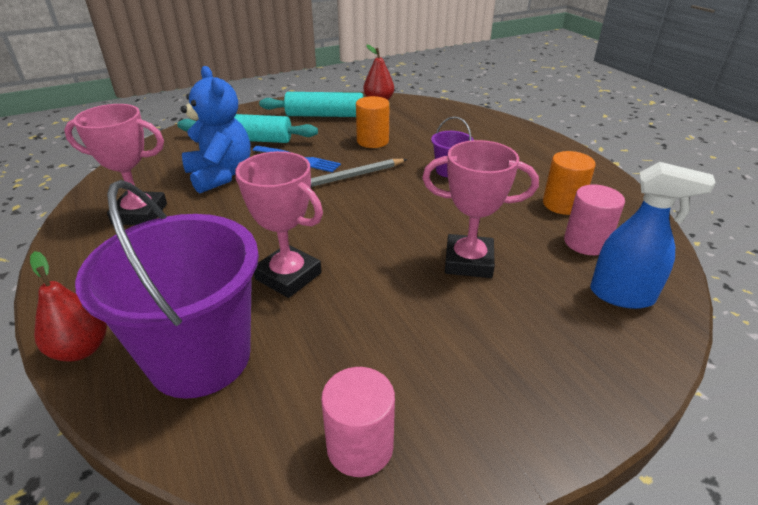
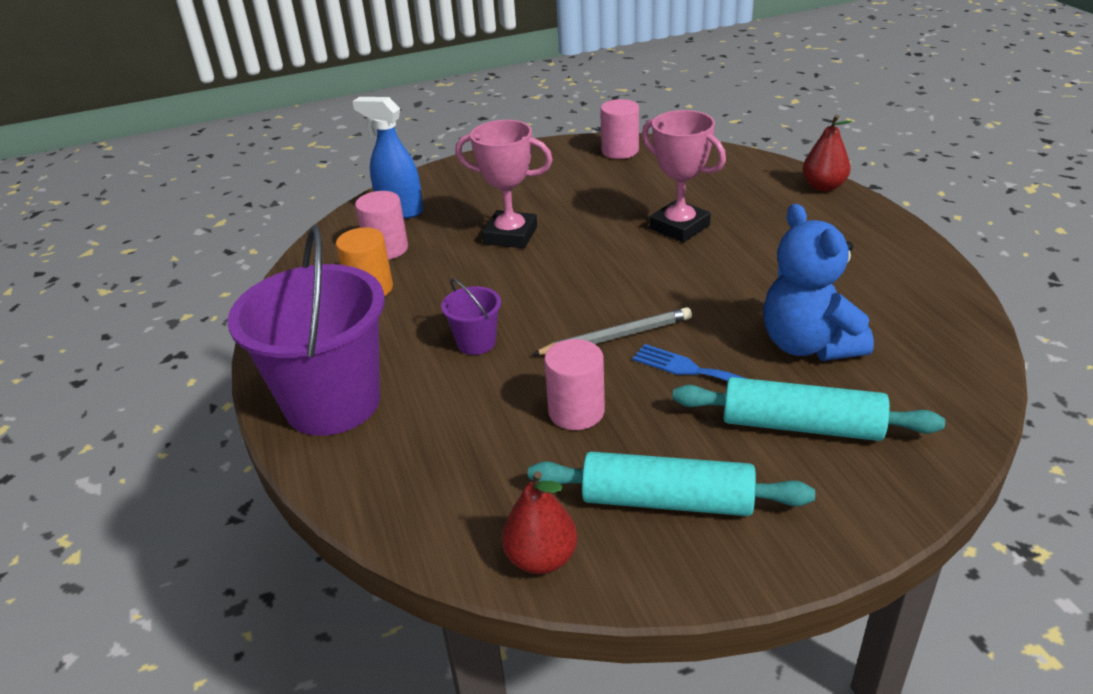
camera: 170 degrees left, 0 degrees up
pink trophy [64,104,167,225] -> none
purple bucket [75,180,259,399] -> purple bucket moved to [227,225,385,436]
orange cylinder [356,96,390,148] -> pink cylinder [544,339,605,430]

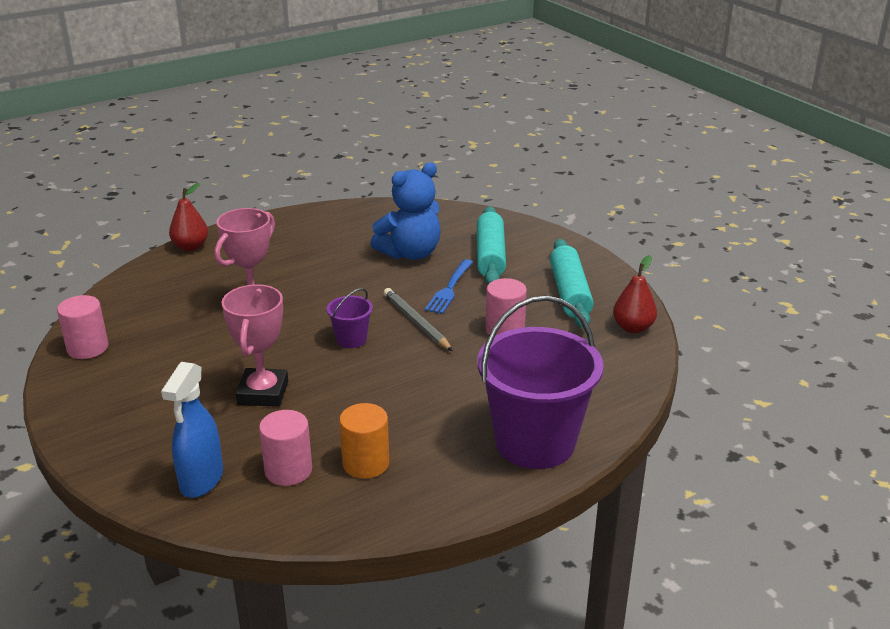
camera: 105 degrees left, 5 degrees down
purple bucket [441,278,501,355] -> purple bucket moved to [326,288,373,348]

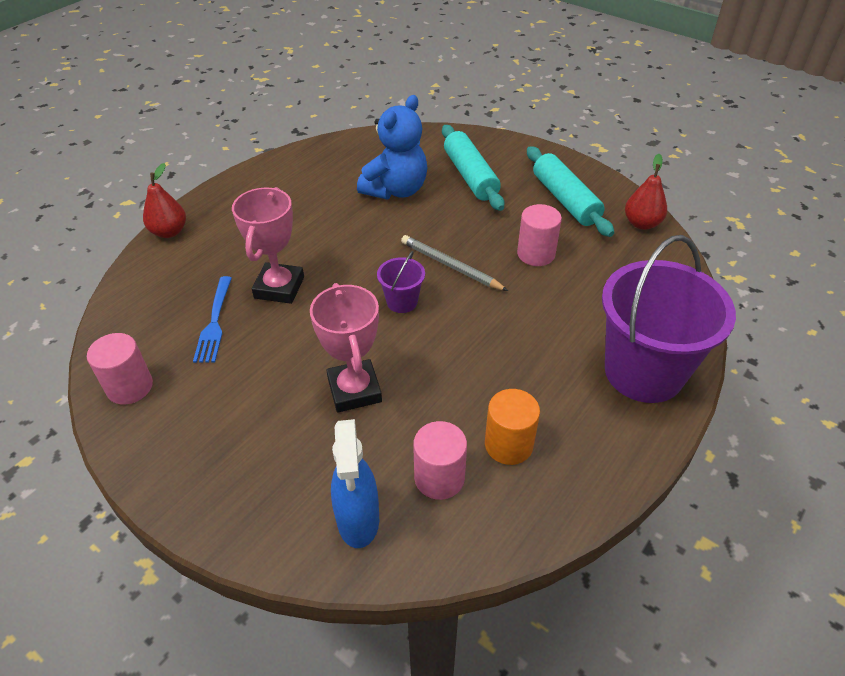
camera: 20 degrees left, 15 degrees up
blue fork [425,259,473,314] -> blue fork moved to [193,276,232,363]

